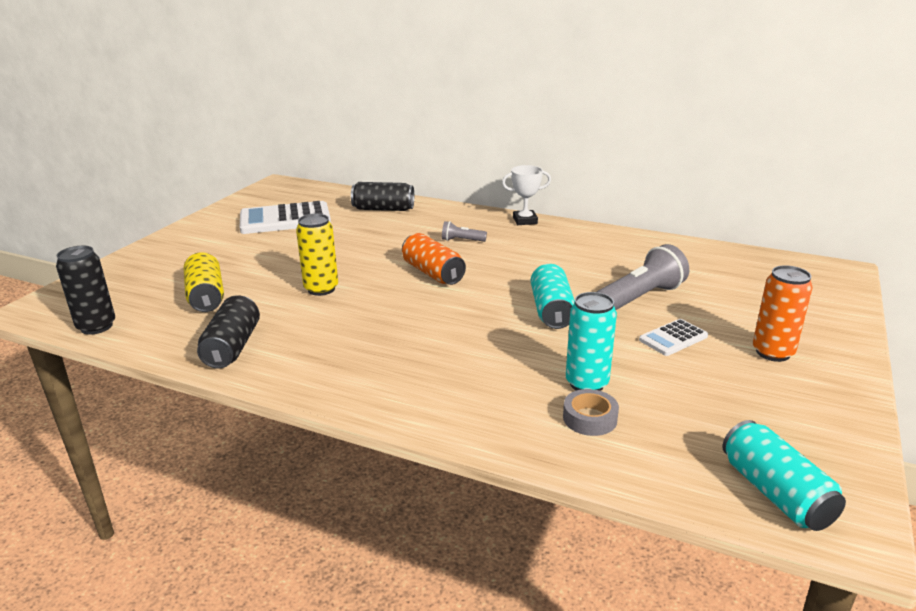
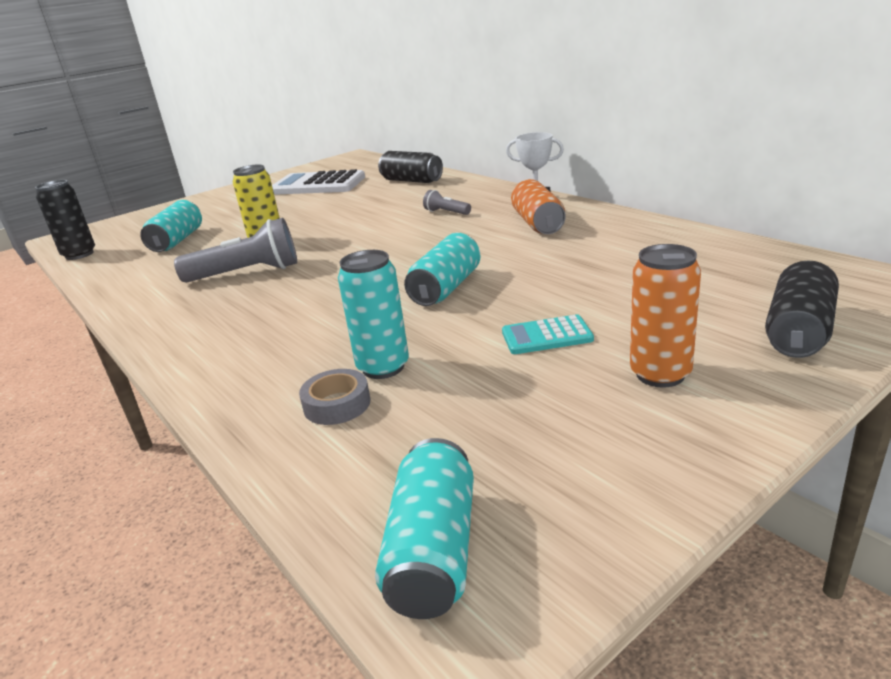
camera: 30 degrees right, 0 degrees up
yellow can [184,252,224,312] -> turquoise can [140,200,202,252]
black can [197,295,260,369] -> black can moved to [765,260,839,358]
orange can [402,233,466,285] -> orange can moved to [511,179,565,234]
grey flashlight [597,244,689,310] -> grey flashlight moved to [174,218,297,283]
white calculator [639,319,708,356] -> turquoise calculator [502,314,594,354]

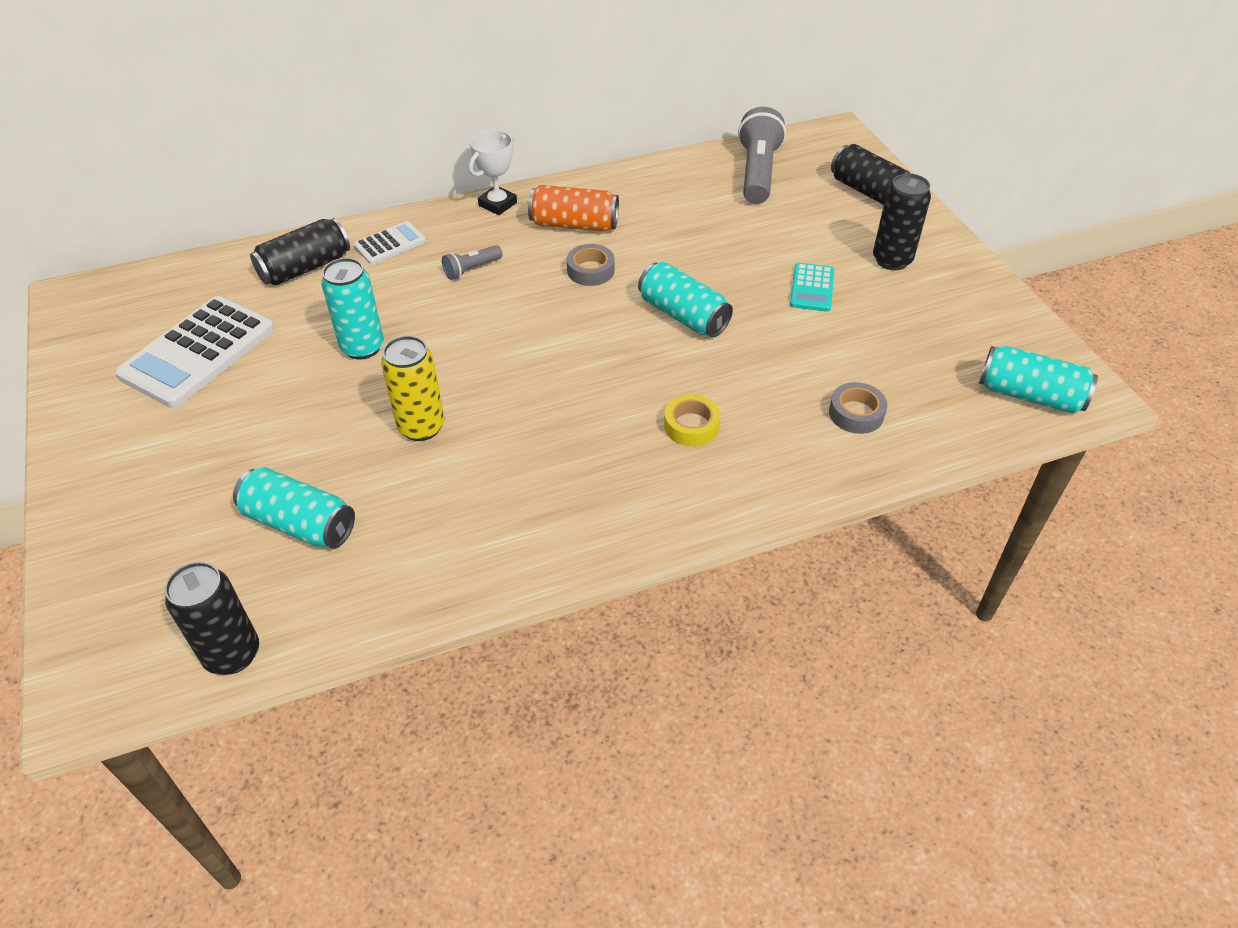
camera: 75 degrees left, 20 degrees up
grey flashlight [174,218,297,283] -> grey flashlight moved to [738,107,786,204]
turquoise can [338,250,409,379] -> turquoise can moved to [321,258,384,360]
orange can [630,244,701,388] -> black can [873,174,931,270]
none -> white calculator [354,221,426,264]
none -> grey tape [567,244,615,286]
none -> yellow tape [664,394,721,447]

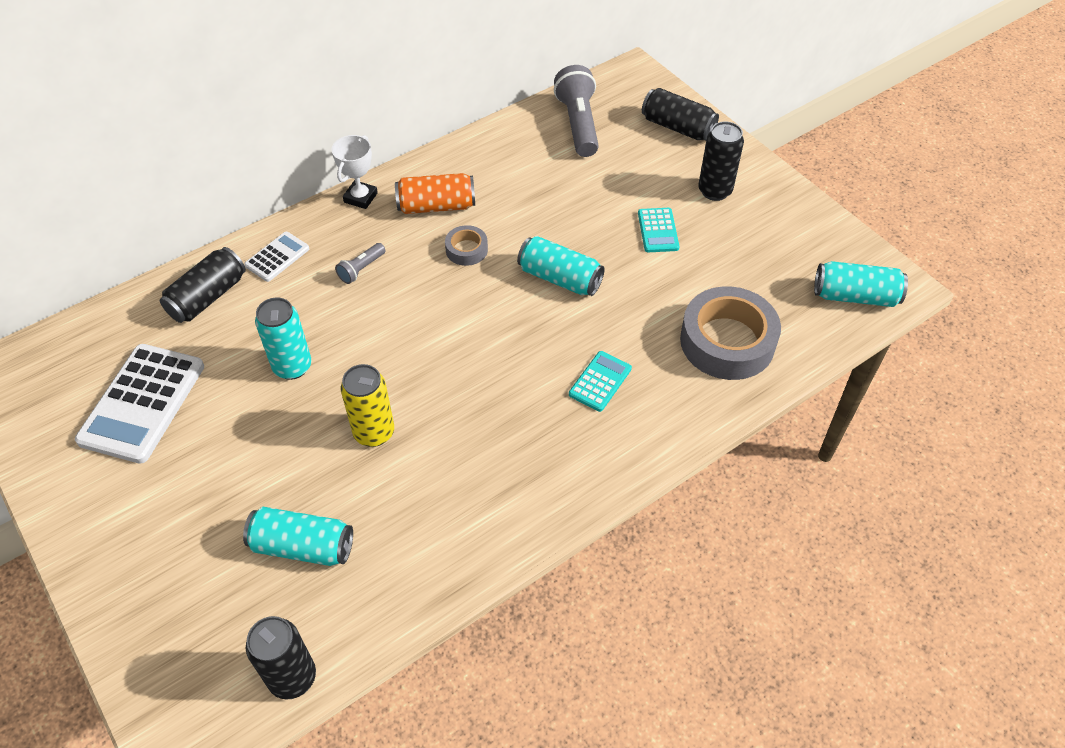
camera: 15 degrees left, 5 degrees up
yellow tape [664,394,721,447] -> turquoise calculator [569,351,632,412]
grey tape [829,382,887,434] -> grey tape [680,286,781,380], size x2.08

